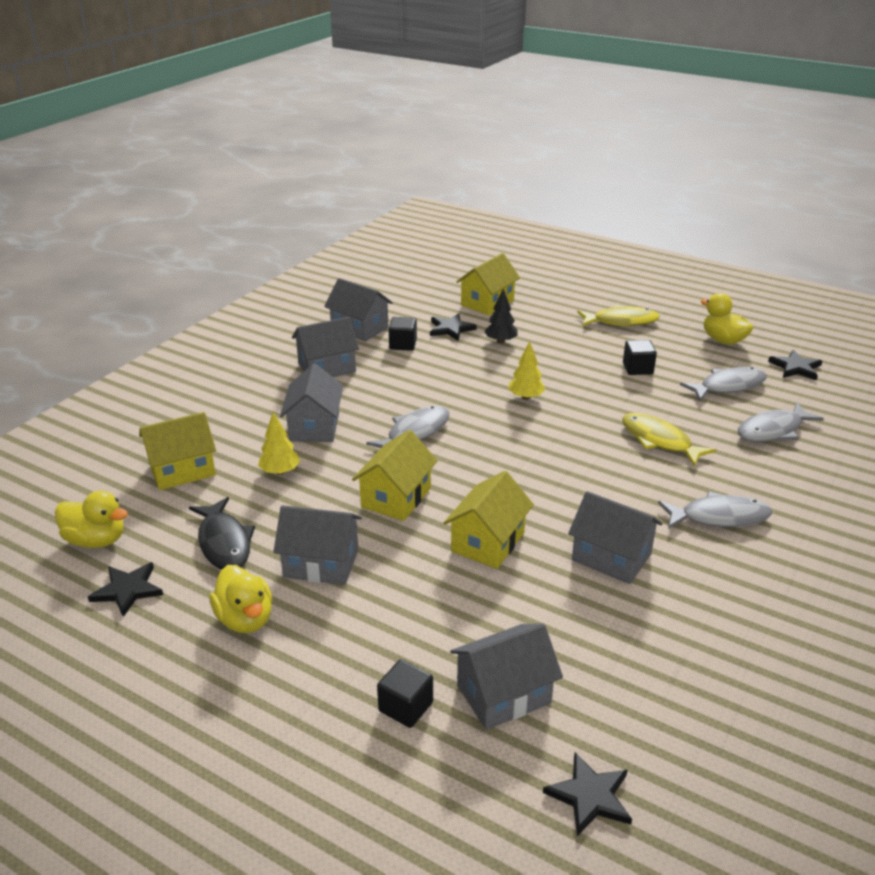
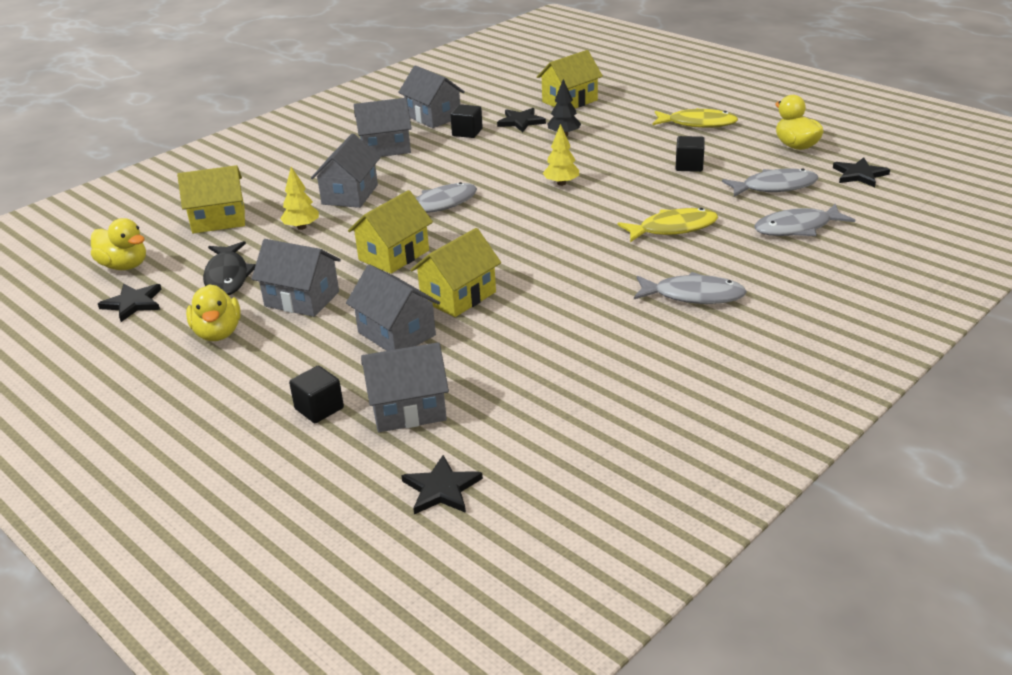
camera: 15 degrees right, 0 degrees up
grey house [568,491,663,584] -> grey house moved to [346,264,440,351]
yellow fish [622,413,716,467] -> yellow fish turned 105 degrees clockwise [618,208,718,242]

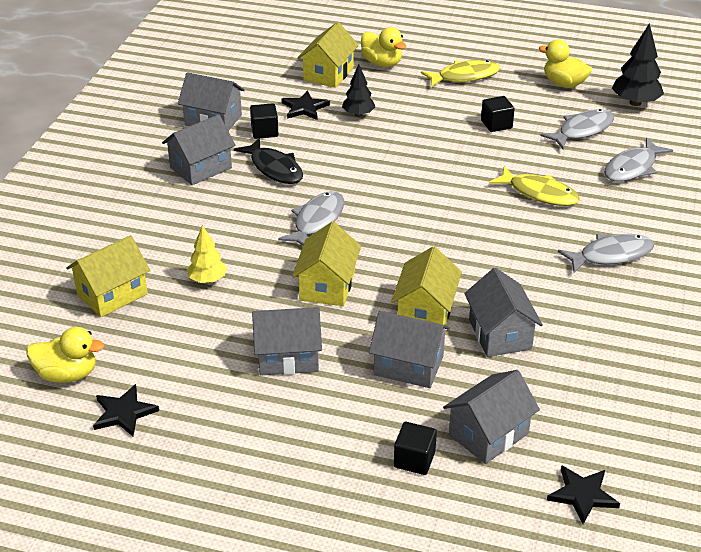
camera: 30 degrees left, 5 degrees up
yellow duck [186,284,241,341] -> yellow duck moved to [361,27,406,67]
black fish [203,241,256,295] -> black fish moved to [234,138,303,184]
grey house [311,133,380,208] -> grey house moved to [464,268,543,357]
yellow tree [543,124,579,186] -> none
yellow fish [618,208,718,242] -> yellow fish turned 75 degrees clockwise [489,166,580,206]
black star [833,158,890,187] -> black tree [612,23,664,106]

